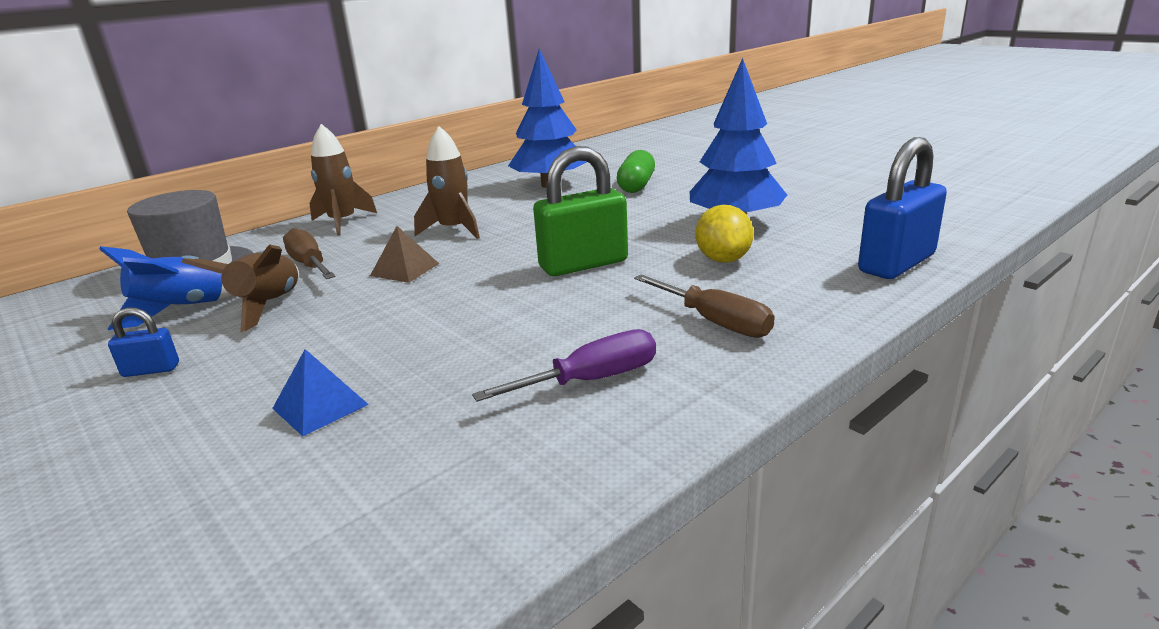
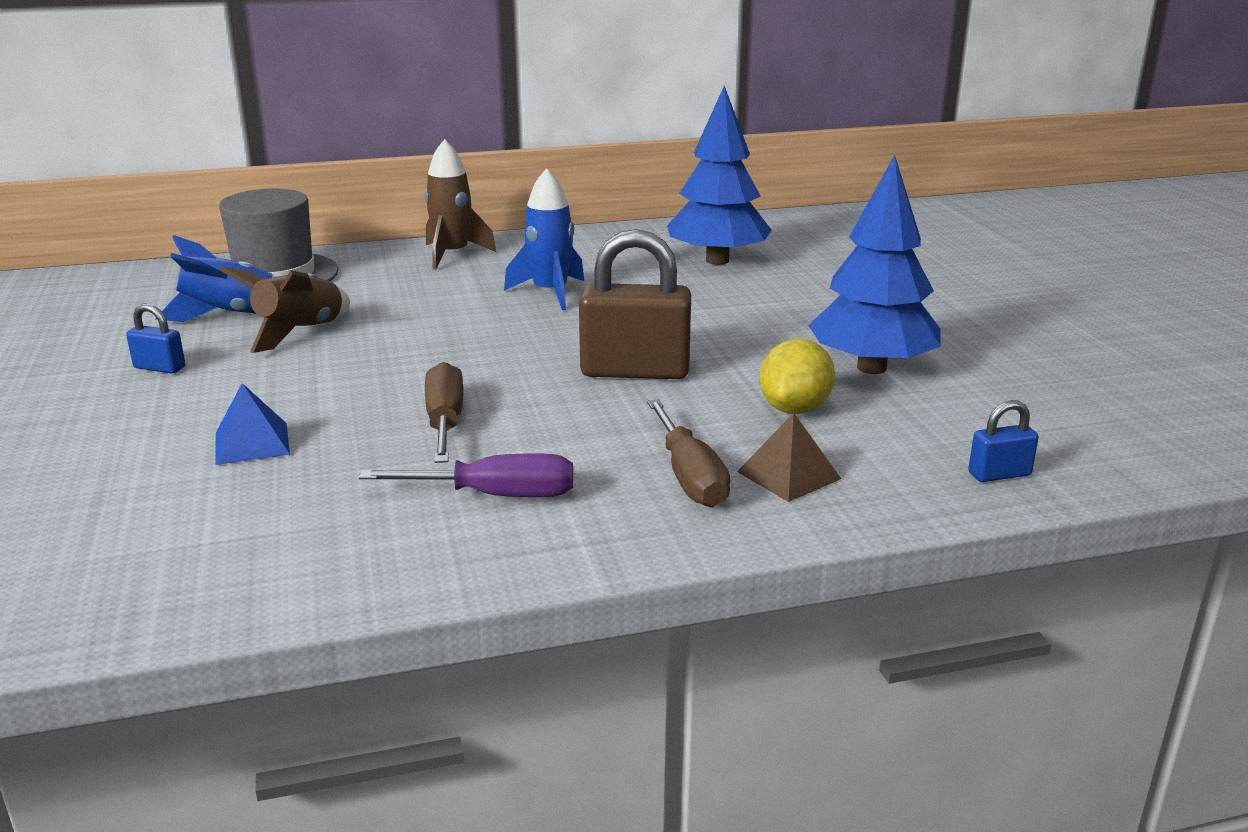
camera: 25 degrees right, 0 degrees up
brown screwdriver [283,228,336,279] -> brown screwdriver moved to [425,362,464,463]
brown pyramid [370,226,439,283] -> brown pyramid moved to [737,413,841,502]
brown rocket [414,126,480,239] -> blue rocket [504,168,584,310]
green padlock [533,146,628,276] -> brown padlock [579,229,691,379]
green capsule [617,150,655,193] -> none
blue padlock [858,137,947,279] -> blue padlock [968,400,1039,482], size x0.47

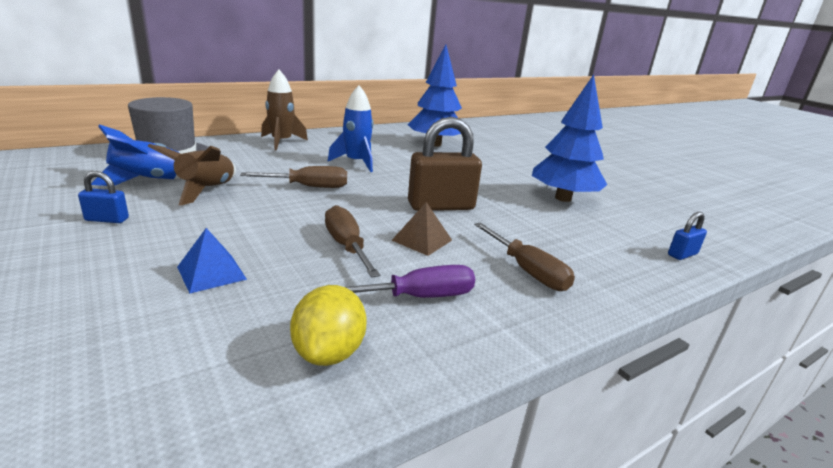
camera: 20 degrees left, 0 degrees up
brown pyramid [737,413,841,502] -> brown pyramid moved to [392,202,452,256]
yellow lemon [760,339,835,414] -> yellow lemon moved to [290,285,367,366]
none -> brown screwdriver [240,166,347,188]

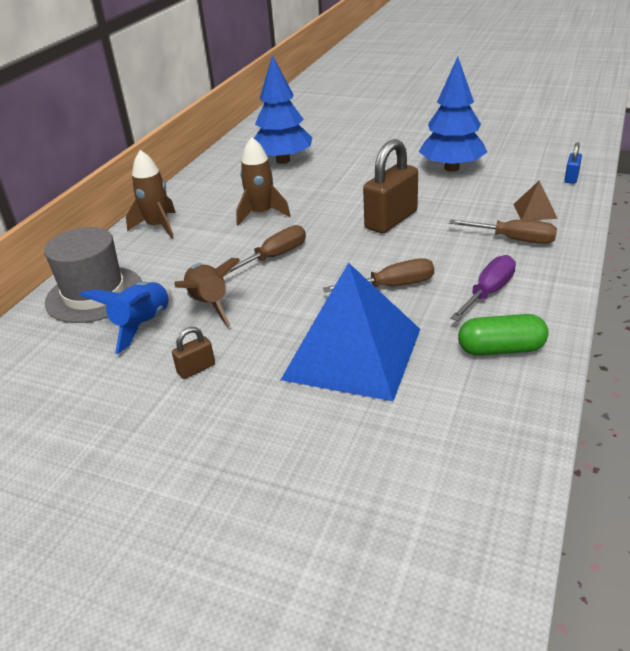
camera: 30 degrees left, 10 degrees up
blue padlock [78,171,129,223] -> brown padlock [172,327,215,379]
blue pyramid [177,228,247,294] -> blue pyramid [281,263,420,401], size x2.45
yellow lemon [290,285,367,366] -> green capsule [458,314,549,356]
brown screwdriver [325,205,380,278] -> brown screwdriver turned 135 degrees clockwise [323,259,434,293]
blue rocket [328,85,373,172] -> brown rocket [236,137,291,226]
brown pyramid [392,202,452,256] -> brown pyramid moved to [513,181,558,220]

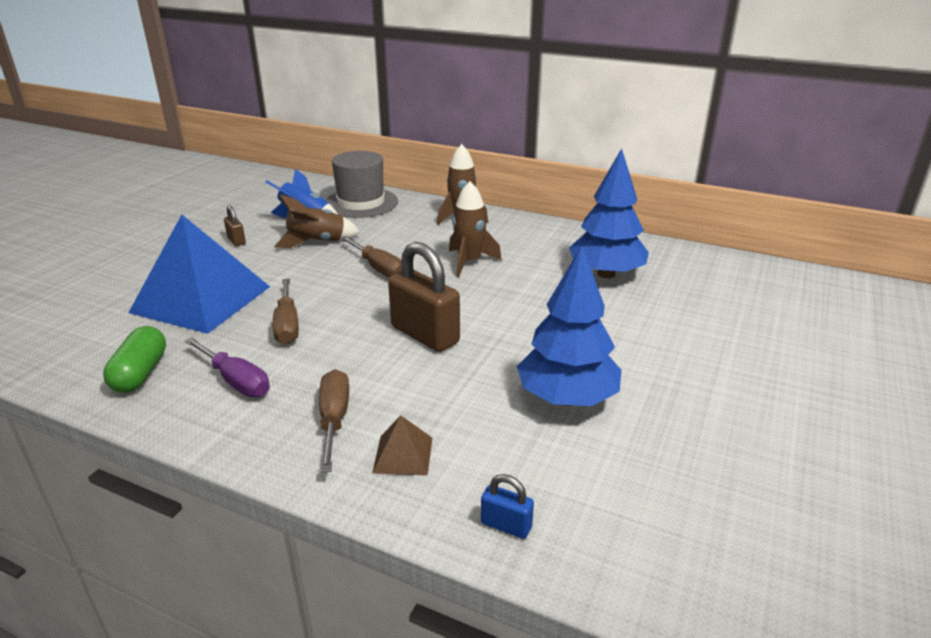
camera: 90 degrees right, 5 degrees down
brown screwdriver [449,220,557,244] -> brown screwdriver turned 150 degrees clockwise [319,369,349,472]

